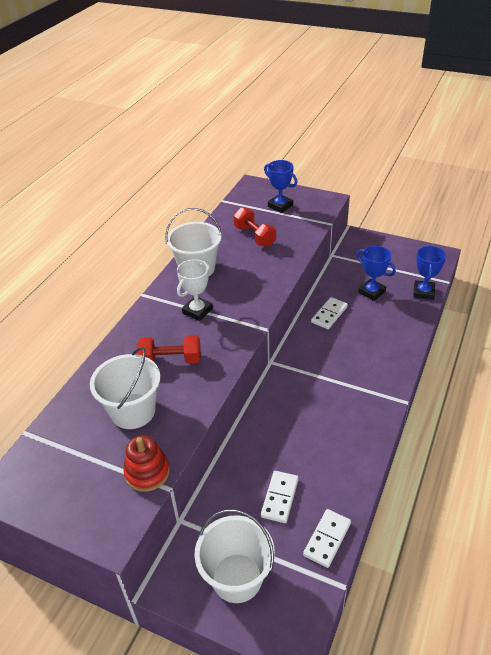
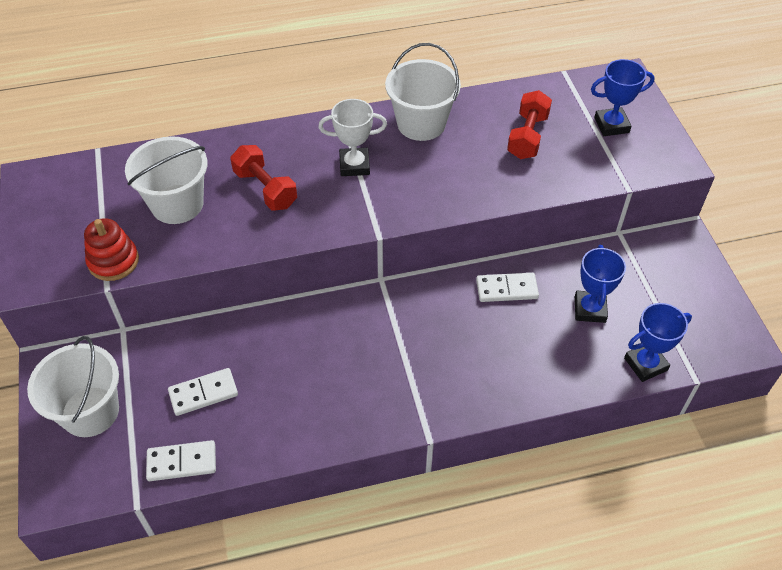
camera: 50 degrees right, 10 degrees up
blue trophy [264,160,297,213] -> blue trophy turned 75 degrees clockwise [591,59,655,136]

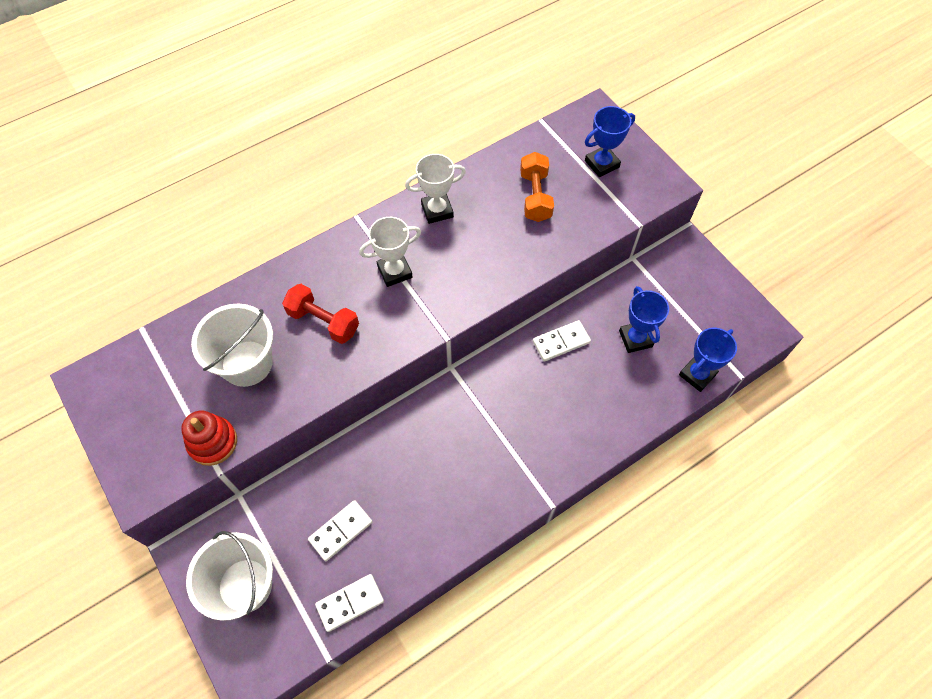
camera: 20 degrees left, 10 degrees up
white bucket [385,43,461,141] -> white trophy [405,154,466,224]
red dumbbell [507,90,552,159] -> orange dumbbell [520,152,554,222]

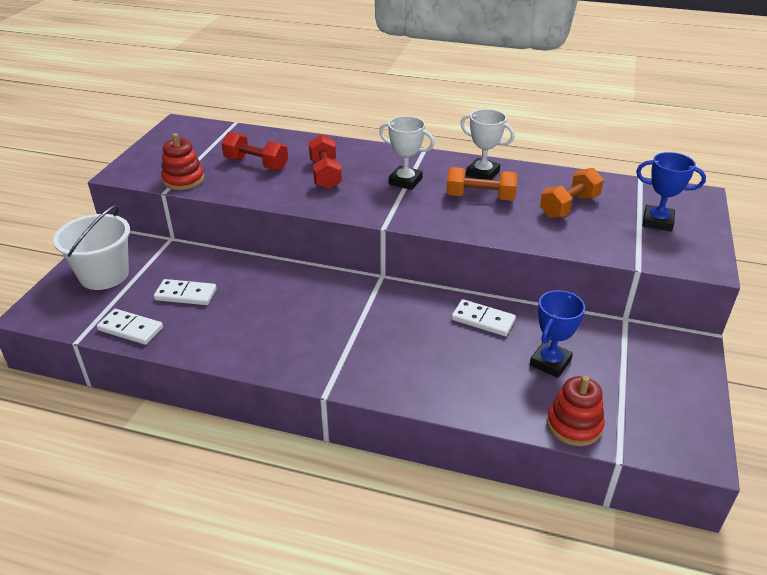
camera: 50 degrees right, 25 degrees down
white bucket [191,304,273,387] -> red dumbbell [221,132,288,170]
blue trophy [679,328,737,392] -> red stacking toy [547,375,605,446]
none -> orange dumbbell [446,167,518,201]

